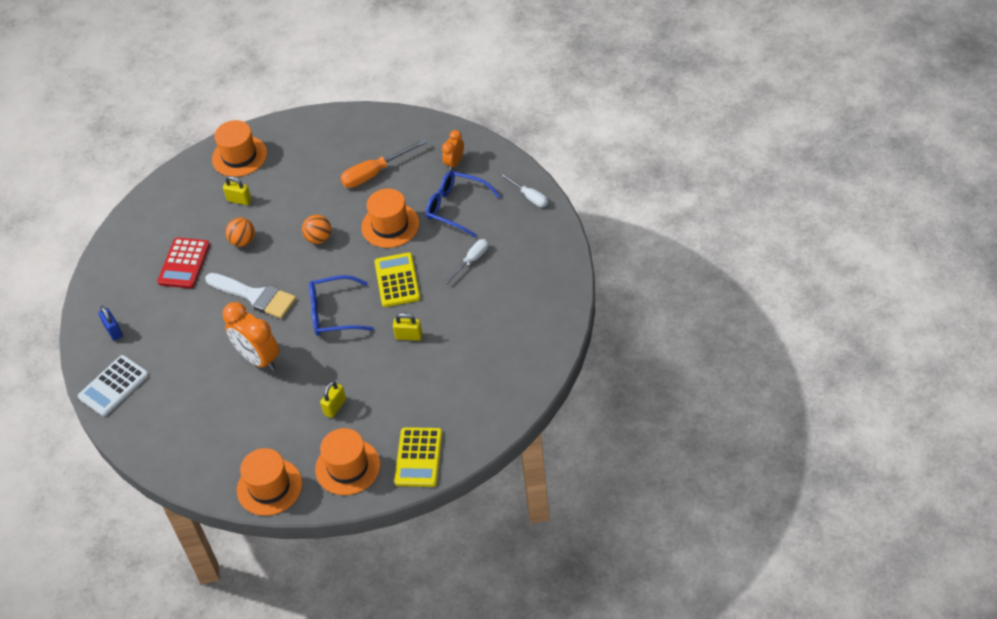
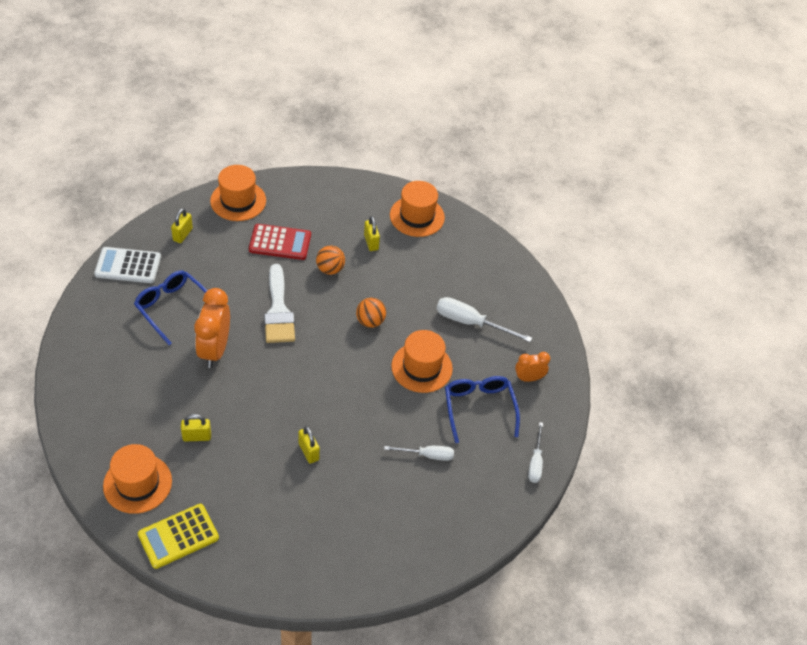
camera: 45 degrees right, 0 degrees up
blue padlock [98,306,123,341] -> yellow padlock [171,208,193,243]
red calculator [157,237,210,289] -> red calculator turned 150 degrees counterclockwise [249,224,311,260]
orange hat [237,448,302,516] -> orange hat moved to [210,165,266,221]
blue glasses [309,275,374,336] -> blue glasses moved to [134,270,207,345]
orange screwdriver [340,139,427,188] -> white screwdriver [437,297,532,342]
yellow calculator [374,252,420,307] -> none

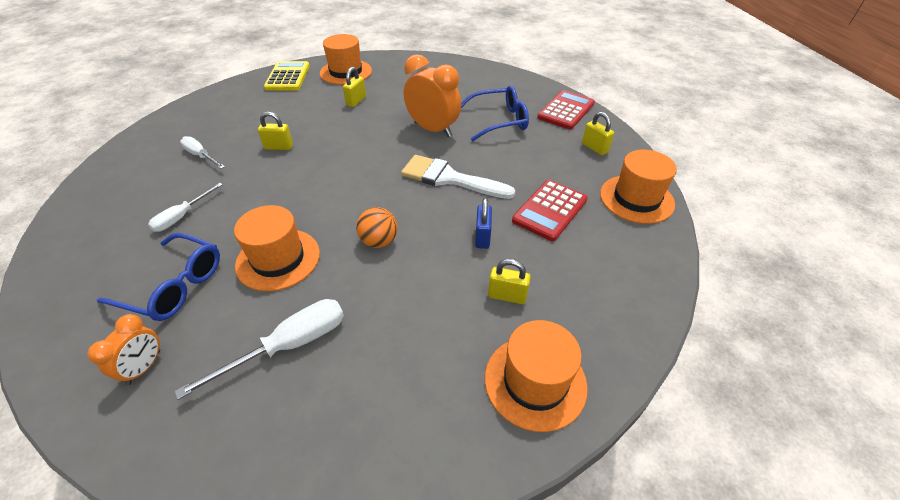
camera: 125 degrees right, 5 degrees down
white calculator [94,247,161,283] -> red calculator [537,90,595,129]
orange ball [316,246,345,275] -> blue padlock [475,198,492,249]
white screwdriver [528,422,543,483] -> white screwdriver moved to [180,136,225,169]

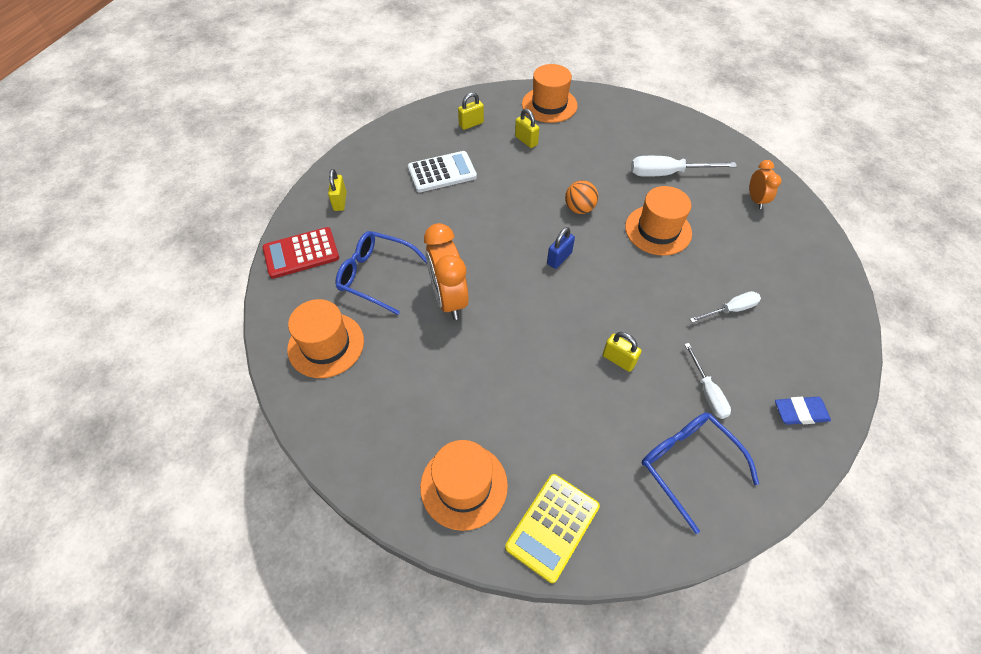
camera: 145 degrees left, 10 degrees up
orange clock [88,314,160,385] -> orange clock turned 120 degrees clockwise [749,160,781,209]
blue glasses [97,233,220,321] -> blue glasses moved to [642,412,759,534]
yellow padlock [343,67,366,107] -> yellow padlock moved to [458,92,484,130]
white brush [401,155,515,199] -> none
blue padlock [475,198,492,249] -> blue padlock moved to [547,227,575,269]
red calculator [512,180,588,241] -> white calculator [408,151,477,192]
orange hat [600,150,677,224] -> orange hat moved to [287,299,364,378]
none -> blue eraser [775,397,831,425]

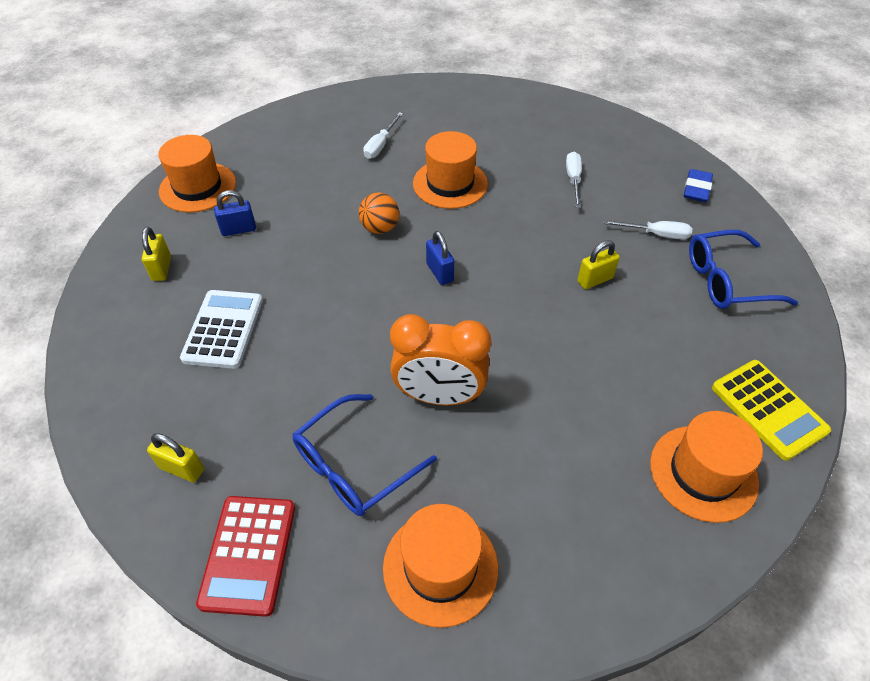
camera: 65 degrees left, 5 degrees down
yellow padlock [515,109,539,148] -> blue padlock [214,190,256,236]
white screwdriver [631,156,737,177] -> white screwdriver [363,112,403,159], size x0.64
orange clock [749,160,781,209] -> none

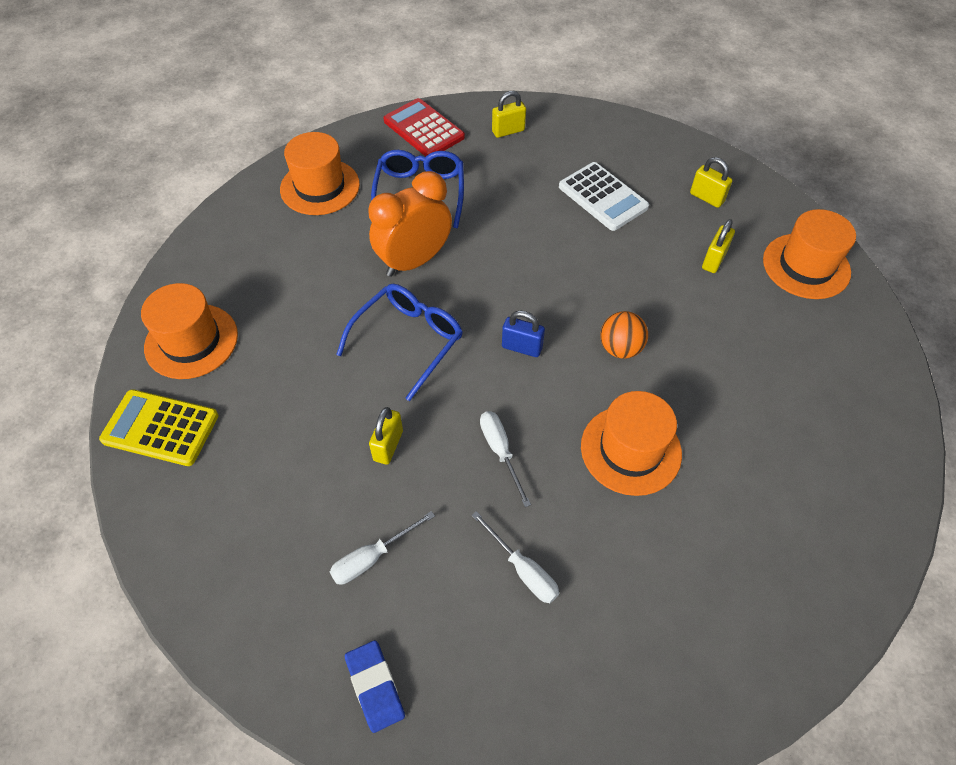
camera: 135 degrees right, 5 degrees up
blue padlock [214,190,256,236] -> yellow padlock [702,219,735,273]
white screwdriver [363,112,403,159] -> white screwdriver moved to [480,411,531,507]
blue glasses [689,230,798,309] -> blue glasses moved to [336,284,463,401]

